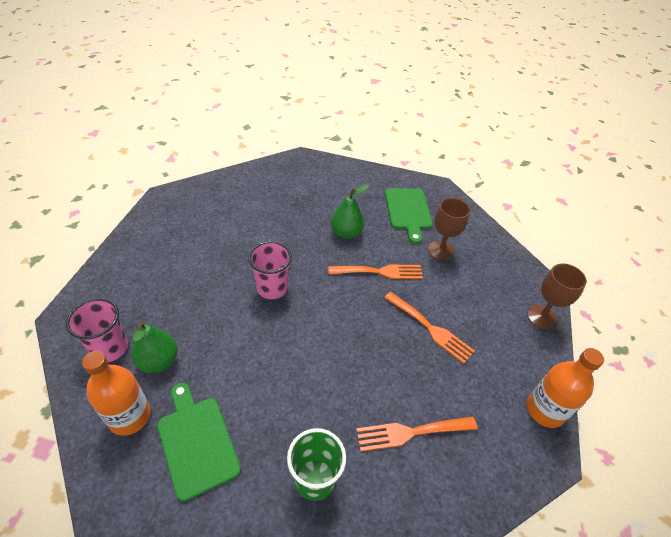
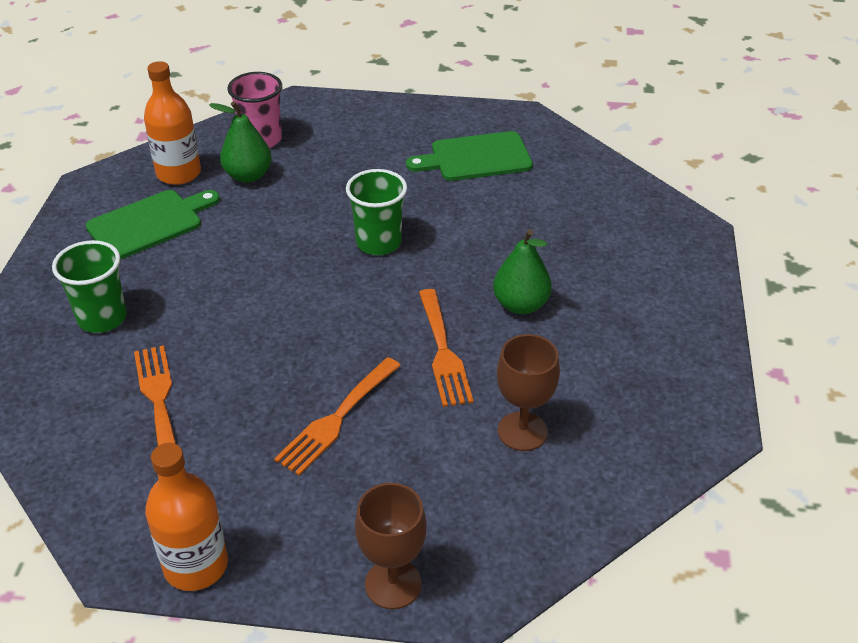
camera: 85 degrees right, 5 degrees down
pink cup [248,241,292,299] -> green cup [346,169,407,255]
green cutting board [385,188,433,244] -> green cutting board moved to [406,131,533,181]

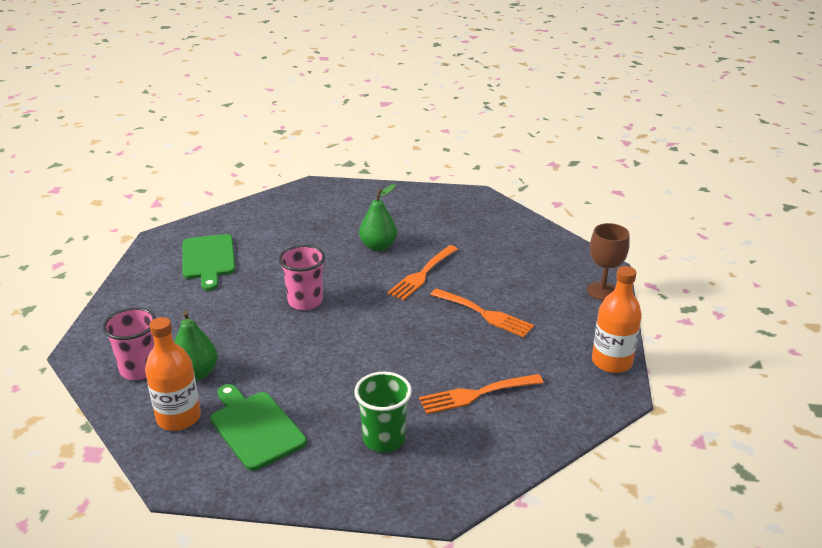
camera: 90 degrees left, 10 degrees down
green cup [346,169,407,255] -> pink cup [279,245,325,310]
orange fork [419,289,473,407] -> orange fork turned 135 degrees clockwise [387,245,458,300]
brown goblet [497,334,560,451] -> none

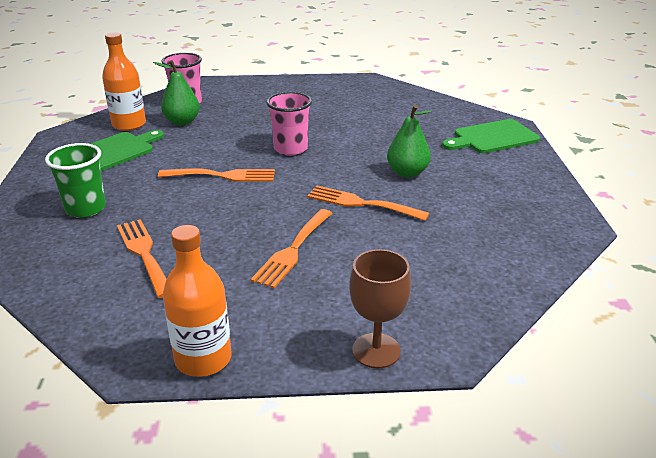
camera: 80 degrees right, 0 degrees up
green cutting board [183,234,235,291] -> green cutting board moved to [442,119,540,153]
none -> orange fork [158,168,275,182]

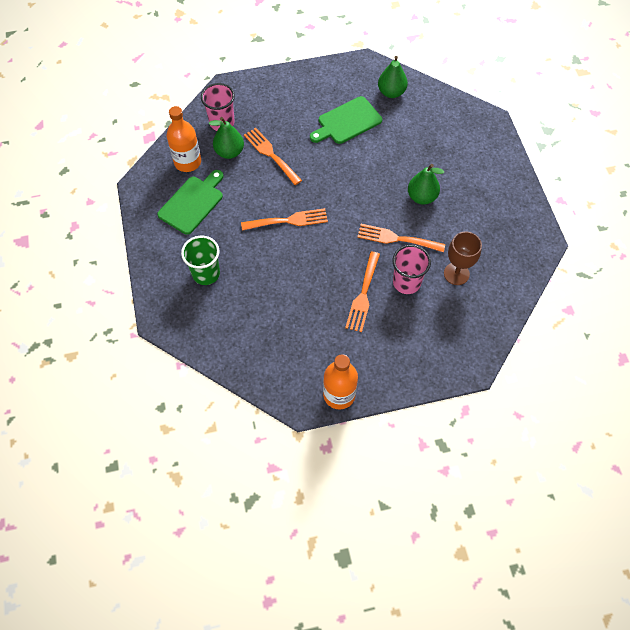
camera: 10 degrees left, 30 degrees up
orange fork [117,219,167,298] -> orange fork moved to [244,128,302,185]
pink cup [266,92,312,156] -> pink cup moved to [393,245,431,294]
brown goblet [349,249,411,368] -> brown goblet moved to [444,232,482,285]
green cutting board [442,119,540,153] -> green cutting board moved to [310,96,382,144]
none -> green pear [378,56,408,98]

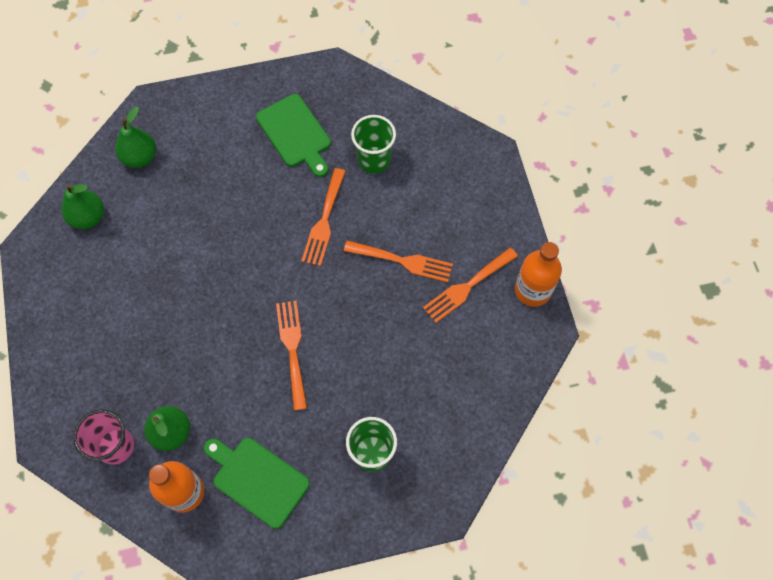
camera: 90 degrees left, 5 degrees up
orange fork [244,128,302,185] -> orange fork moved to [423,248,518,323]
green cutting board [310,96,382,144] -> green cutting board moved to [256,94,331,177]
pink cup [393,245,431,294] -> none
green pear [408,164,444,205] -> green pear moved to [115,106,156,168]
brown goblet [444,232,482,285] -> green cup [351,115,396,174]

